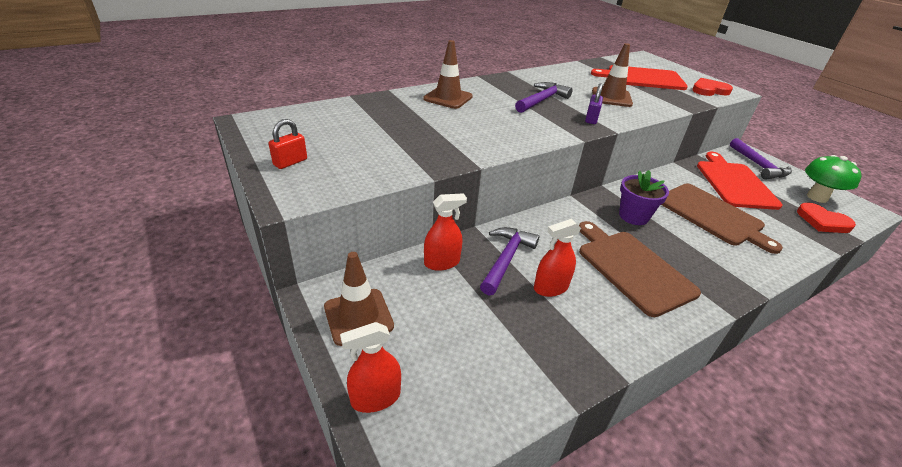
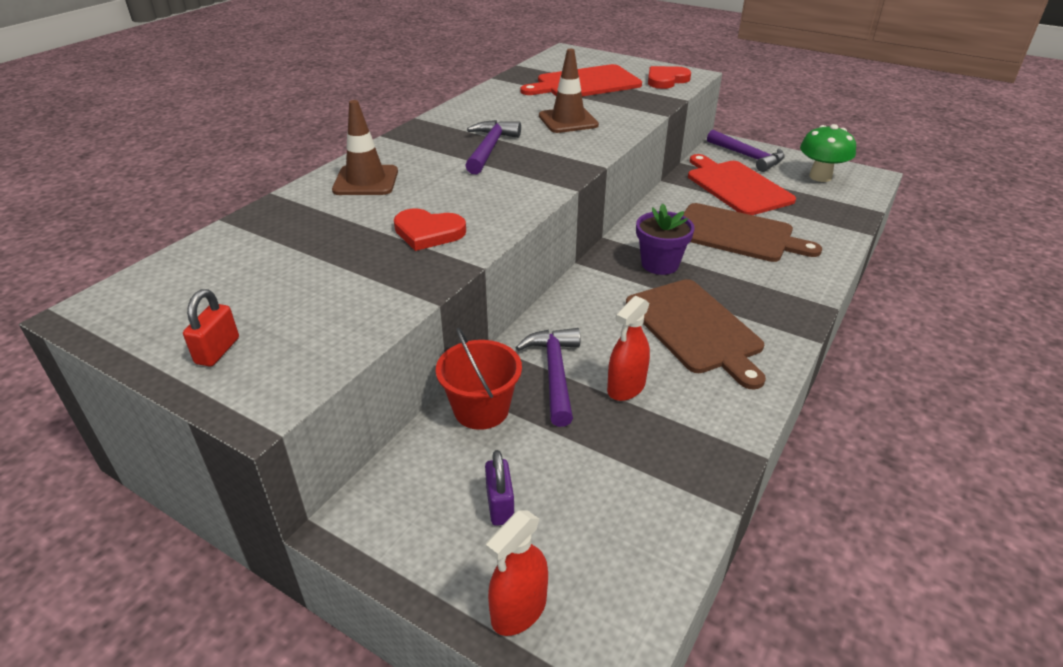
camera: 25 degrees left, 0 degrees up
brown traffic cone [324,252,394,346] -> none
red spray bottle [424,193,467,271] -> red bucket [436,327,522,430]
brown cutting board [579,221,701,317] -> brown cutting board turned 150 degrees counterclockwise [626,279,766,390]
purple padlock [585,83,603,124] -> purple padlock moved to [485,450,514,526]
red heart [797,202,856,233] -> red heart moved to [394,209,466,251]

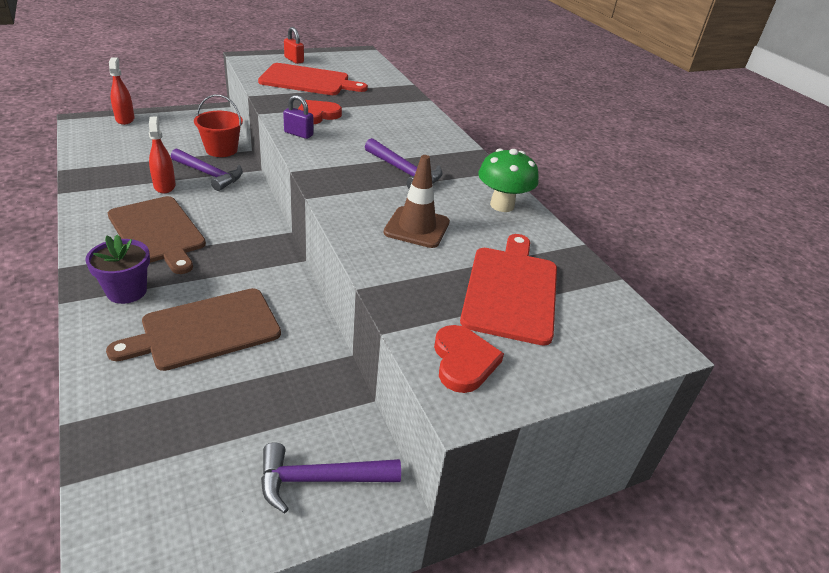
camera: 120 degrees right, 0 degrees up
brown traffic cone [332,100,398,195] -> none
purple padlock [485,450,514,526] -> purple padlock moved to [283,95,313,139]
brown cutting board [626,279,766,390] -> brown cutting board turned 135 degrees counterclockwise [108,196,206,274]
purple flower pot [636,204,695,275] -> purple flower pot moved to [85,234,150,304]
red cutting board [688,154,796,215] -> red cutting board moved to [258,63,368,95]
green mushroom [800,124,856,182] -> green mushroom moved to [478,148,539,212]

